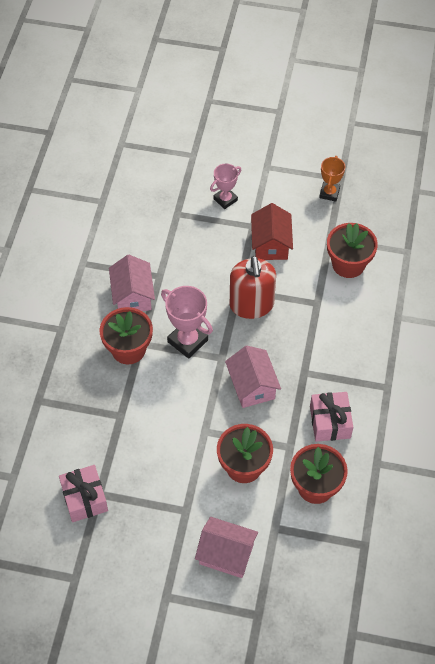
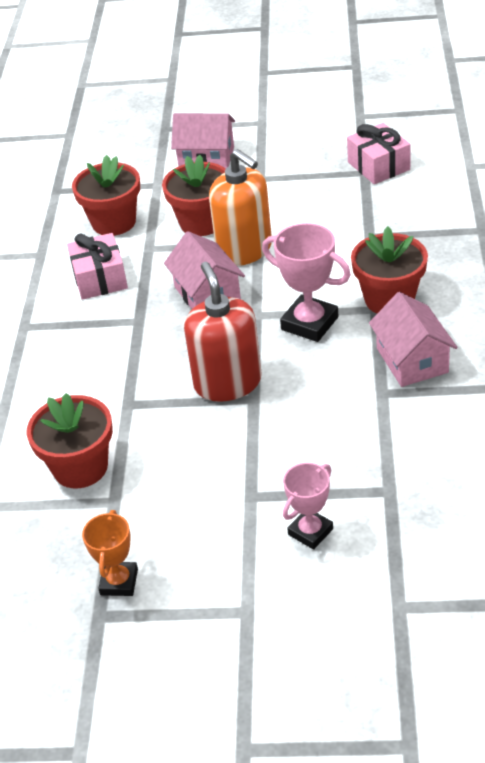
camera: 175 degrees right, 15 degrees down
red house [251,203,293,260] -> none
none -> orange soap dispenser [209,149,272,266]

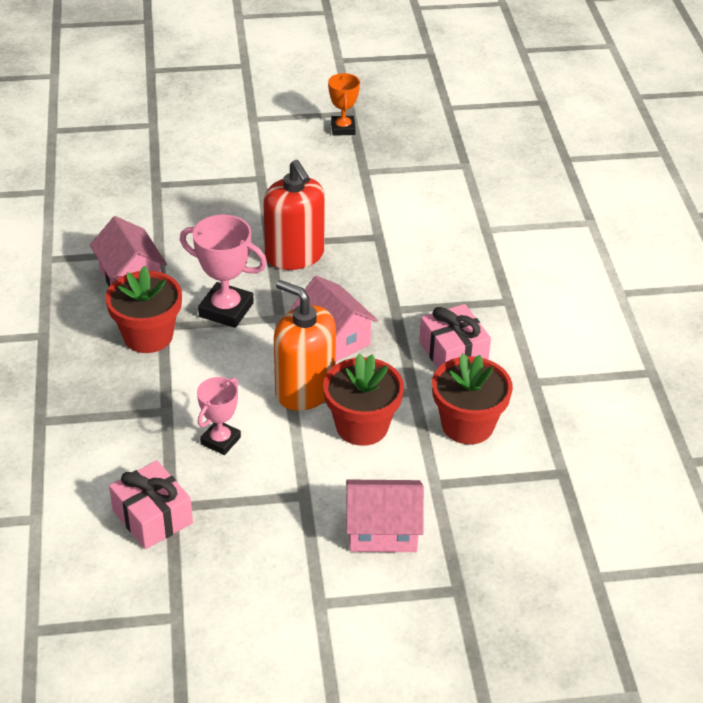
camera: 165 degrees right, 0 degrees up
red flower pot [27,393,113,488] -> none
pink trophy [283,463,333,550] -> pink trophy moved to [197,377,241,455]

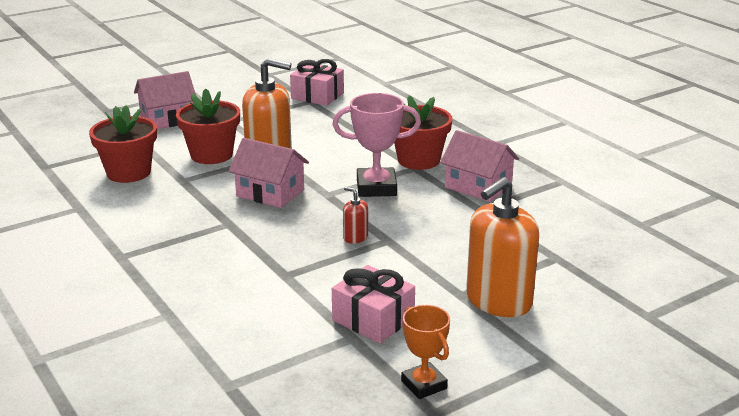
camera: 155 degrees right, 15 degrees down
pink trophy [197,377,241,455] -> none
red soap dispenser [263,160,325,270] -> red soap dispenser [343,187,368,244], size x0.44
pink gift [419,304,491,368] -> pink gift moved to [332,265,415,343]
none -> orange soap dispenser [466,177,539,317]

